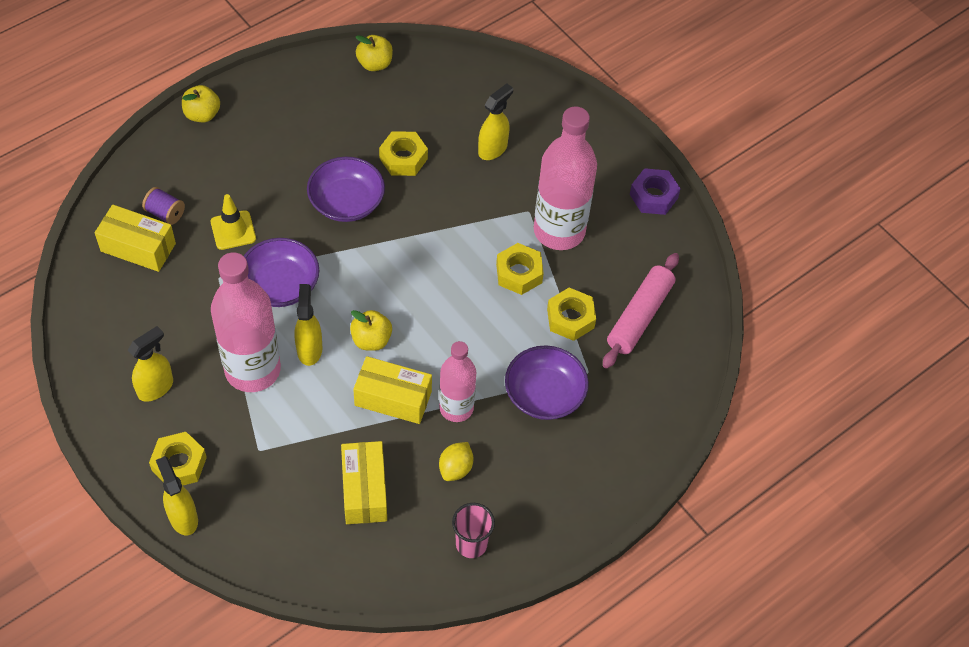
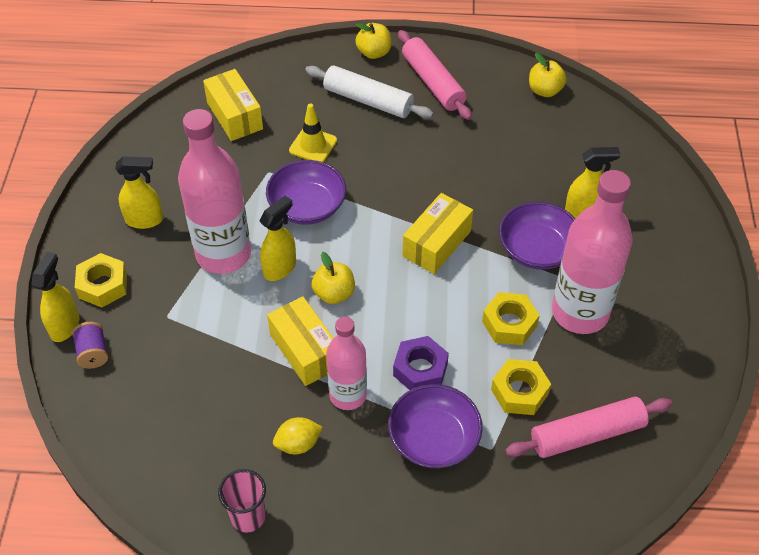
camera: 45 degrees right, 5 degrees down
purple spool [142,187,185,225] -> purple spool moved to [72,322,108,369]
purple bowl [307,157,385,222] -> purple bowl moved to [499,202,575,270]
yellow box [341,441,387,524] -> yellow box moved to [403,193,473,274]
yellow nut [379,131,428,176] -> none
purple nut [629,168,681,215] -> purple nut moved to [393,336,449,390]
none -> white rolling pin [305,65,433,118]
none -> pink rolling pin [398,30,472,120]

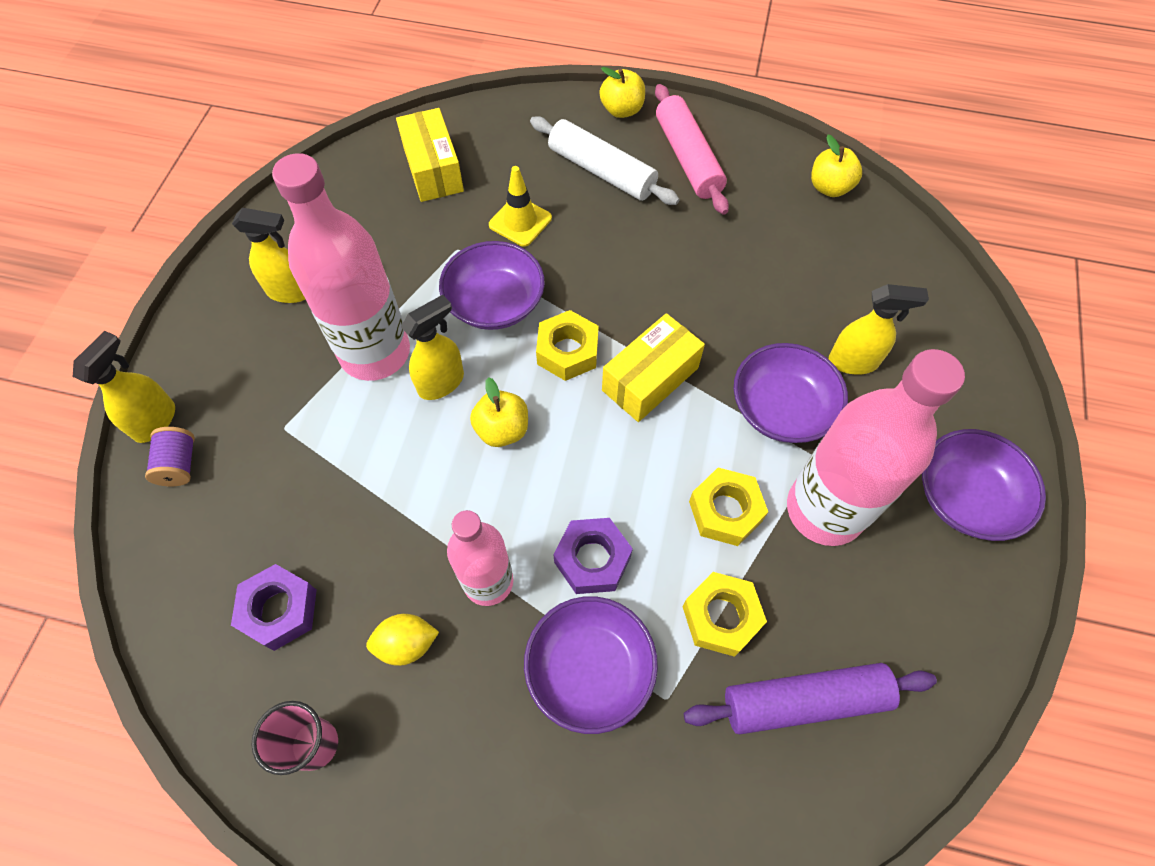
camera: 10 degrees right, 10 degrees up
yellow nut [75,253,127,307] -> yellow nut moved to [536,310,599,381]
yellow box [267,296,333,386] -> none
pink rolling pin [505,397,672,458] -> purple rolling pin [684,663,937,734]
none -> purple nut [231,564,317,651]
none -> purple bowl [922,429,1046,541]

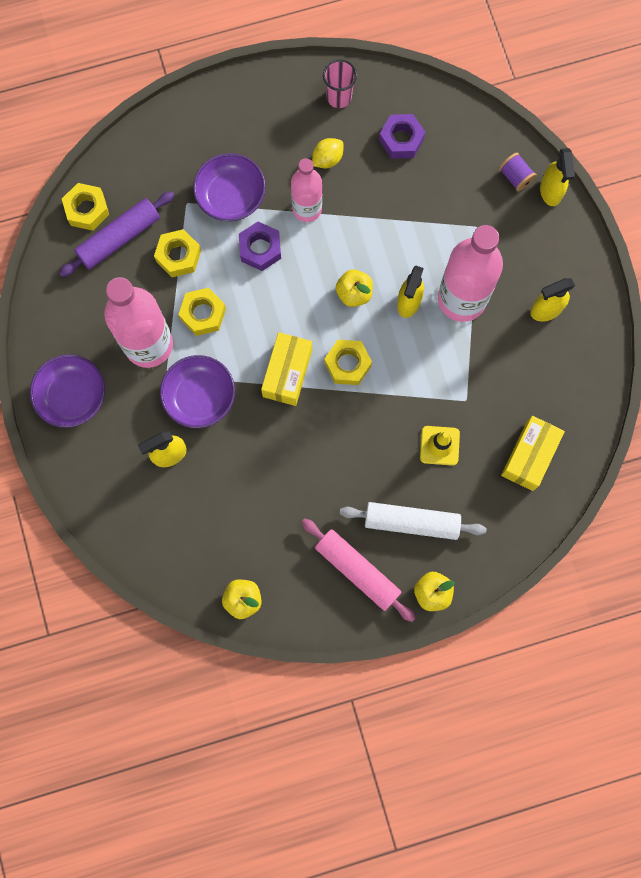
camera: 150 degrees right, 15 degrees up
yellow box [396,108,464,202] -> yellow box turned 75 degrees clockwise [501,416,565,491]
purple bowl [439,241,545,330] -> none
none -> yellow nut [62,183,109,231]

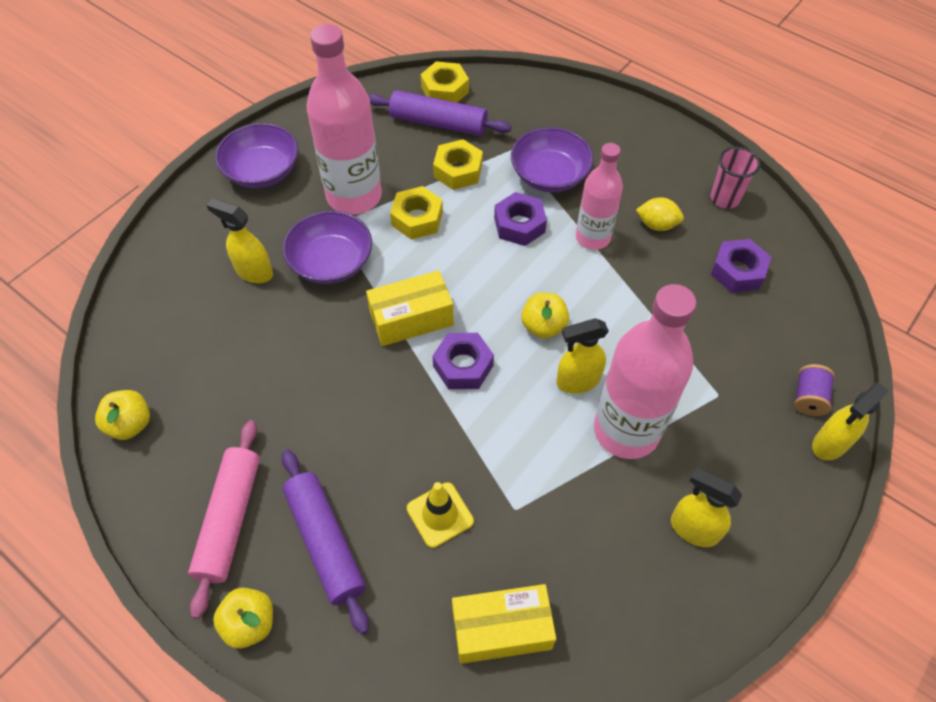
camera: 55 degrees right, 20 degrees down
yellow nut [324,340,372,385] -> purple nut [432,333,494,389]
white rolling pin [340,502,486,540] -> purple rolling pin [282,450,369,634]

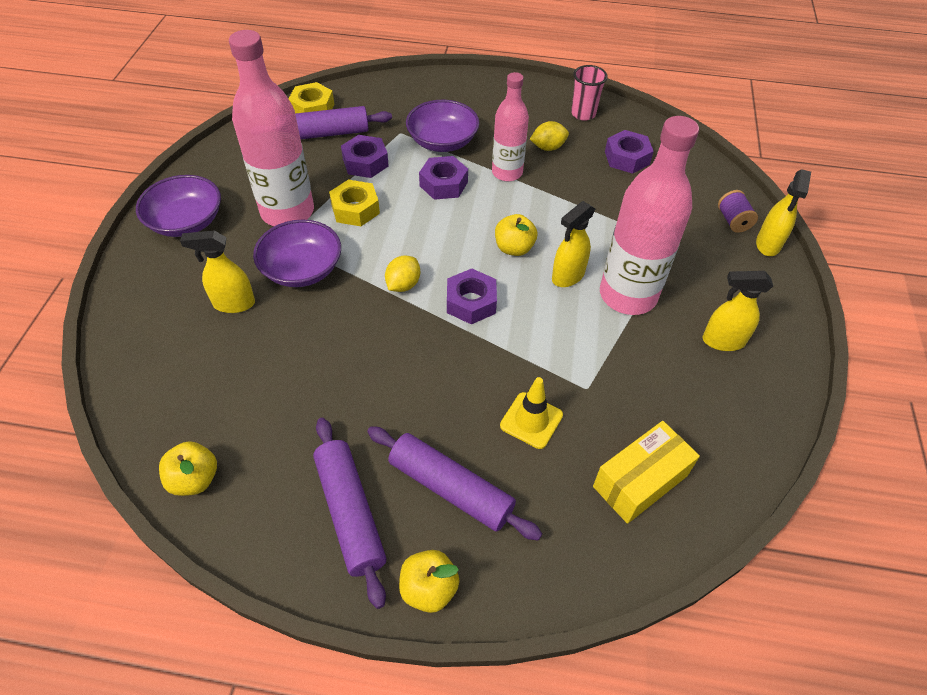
camera: 30 degrees left, 5 degrees down
pink rolling pin [188,420,260,619] -> purple rolling pin [313,418,386,609]
yellow box [366,270,454,346] -> yellow lemon [385,256,420,292]
yellow nut [433,139,483,190] -> purple nut [341,135,389,178]

